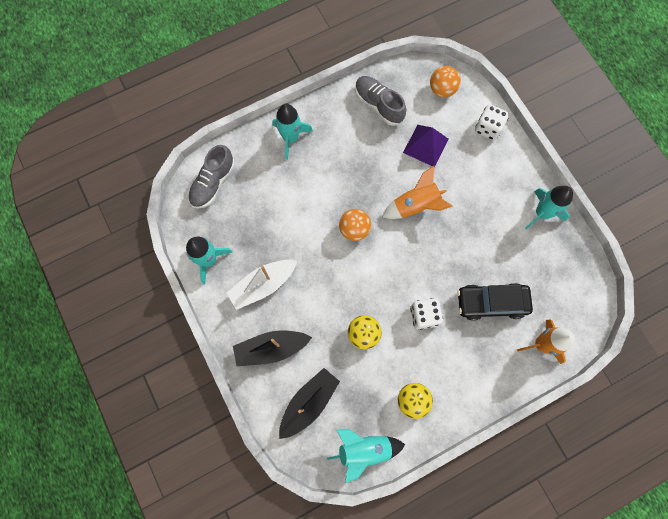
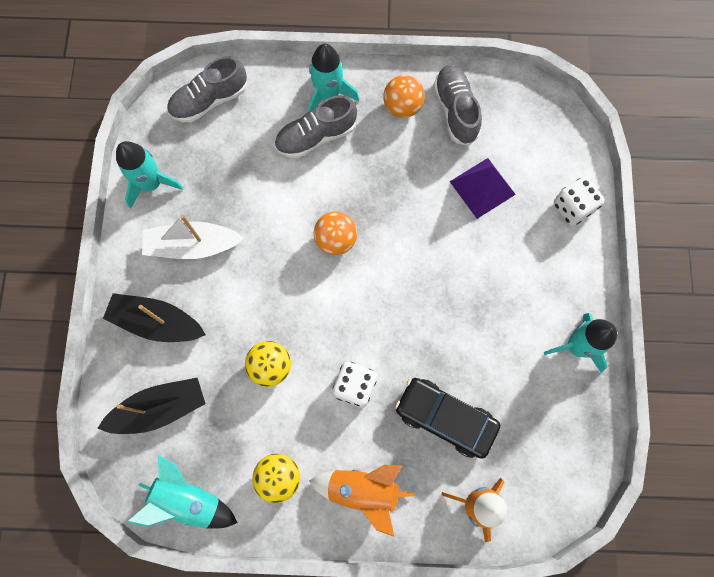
camera: 30 degrees right, 0 degrees up
orange rocket [382,166,453,219] -> orange rocket moved to [309,465,415,537]
orange ball [430,66,461,97] -> orange ball moved to [383,75,425,118]
none -> grey shoe [274,95,357,158]

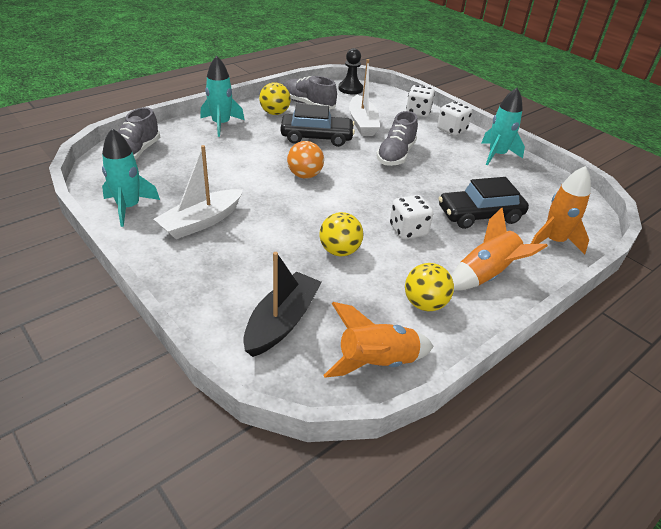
camera: 45 degrees left, 35 degrees down
black boat [103,293,206,342] -> none
turquoise rocket [128,455,237,529] -> orange rocket [323,302,434,378]
grey shoe [274,95,357,158] -> grey shoe moved to [376,111,418,166]
orange ball [383,75,425,118] -> yellow ball [259,82,291,115]
purple pyramid [450,158,516,219] -> white boat [349,59,380,136]
none -> black car [280,104,355,147]
none -> black pawn [338,48,363,95]
none -> white dice [437,101,472,136]

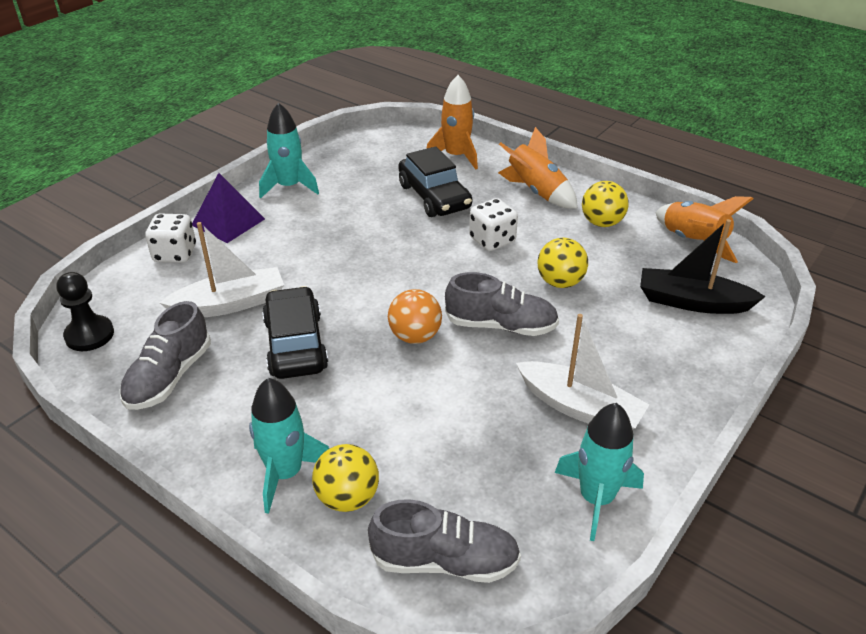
camera: 100 degrees left, 0 degrees up
yellow ball [259,82,291,115] -> yellow ball moved to [312,444,379,512]
grey shoe [376,111,418,166] -> grey shoe moved to [445,272,559,336]
white dice [437,101,472,136] -> purple pyramid [192,173,265,243]

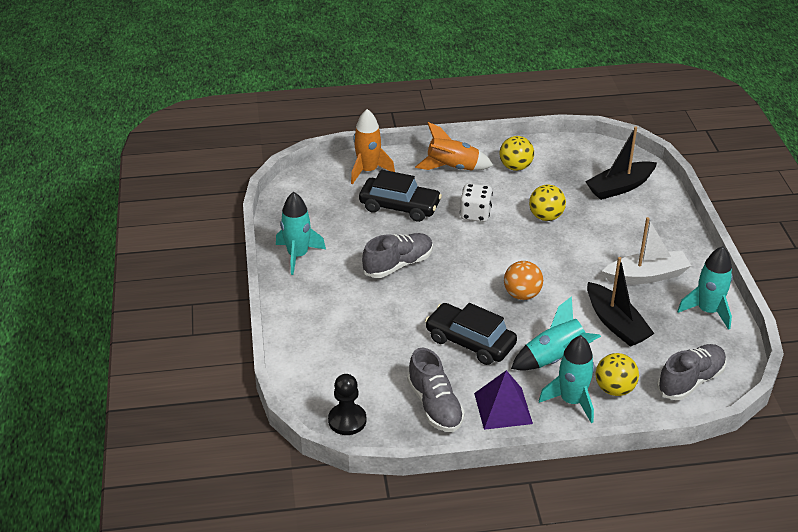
camera: 45 degrees left, 0 degrees up
white dice [145,213,196,263] -> none
white boat [160,222,284,317] -> none
purple pyramid [192,173,265,243] -> purple pyramid moved to [474,370,533,430]
grey shoe [445,272,559,336] -> grey shoe moved to [362,233,433,278]
orange rocket [655,196,753,263] -> none
none -> turquoise rocket [511,296,601,371]
none -> black boat [587,257,655,347]

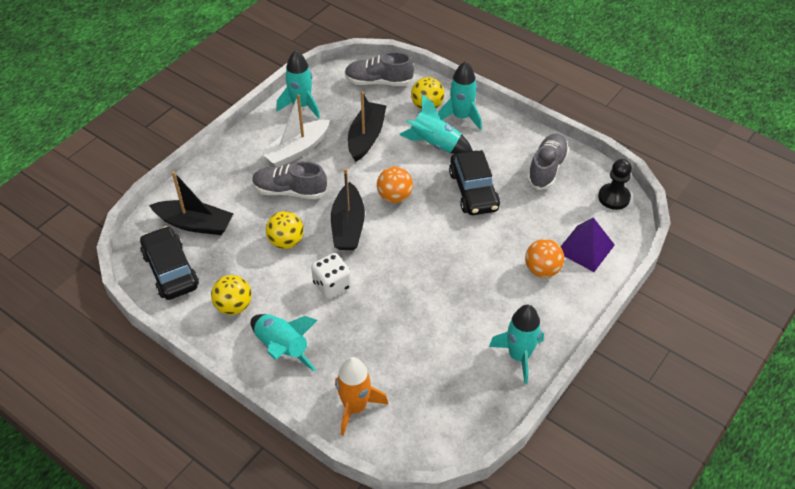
camera: 135 degrees left, 10 degrees up
black car [359,170,442,222] -> black car moved to [140,226,199,300]
grey shoe [362,233,433,278] -> grey shoe moved to [252,161,327,199]
orange rocket [415,122,494,171] -> turquoise rocket [251,314,318,372]
purple pyramid [474,370,533,430] -> purple pyramid moved to [561,217,615,272]
white boat [602,217,692,285] -> white boat turned 75 degrees counterclockwise [260,94,330,167]
none -> black boat [331,168,365,250]
none -> orange ball [525,239,564,278]

